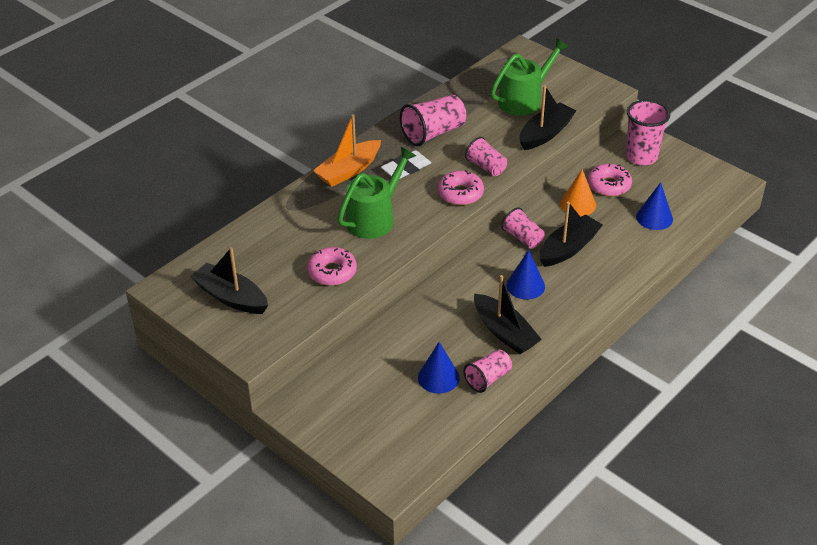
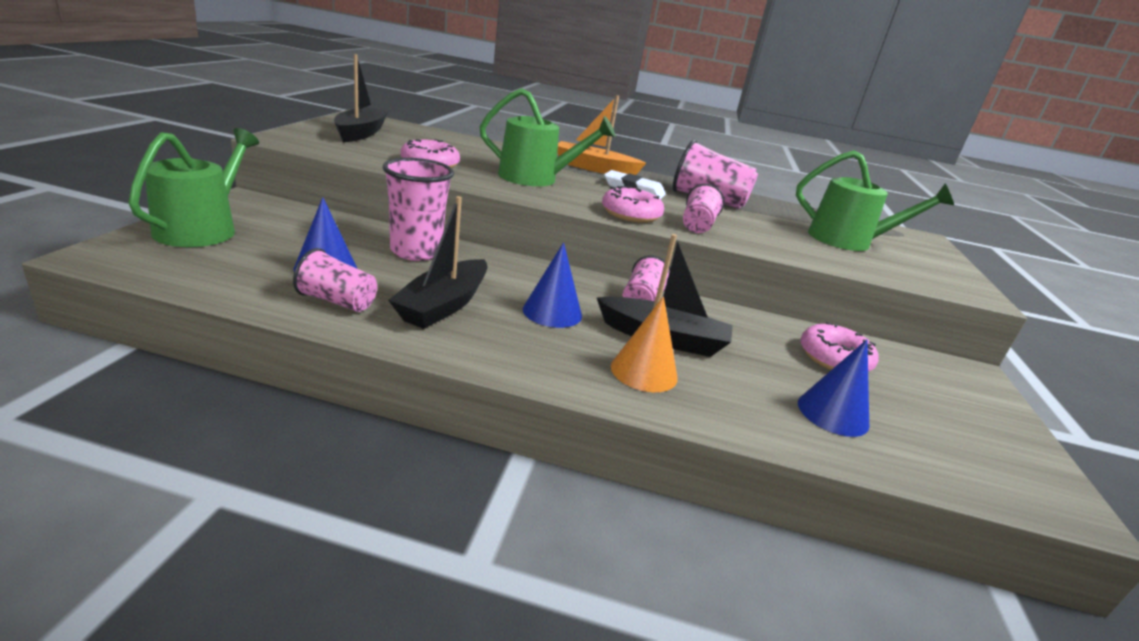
camera: 55 degrees right, 15 degrees down
black boat [519,85,577,150] -> none
orange cone [560,169,596,216] -> orange cone moved to [611,296,678,392]
pink cup [626,100,670,166] -> pink cup moved to [382,158,454,261]
none -> green watering can [128,128,259,247]

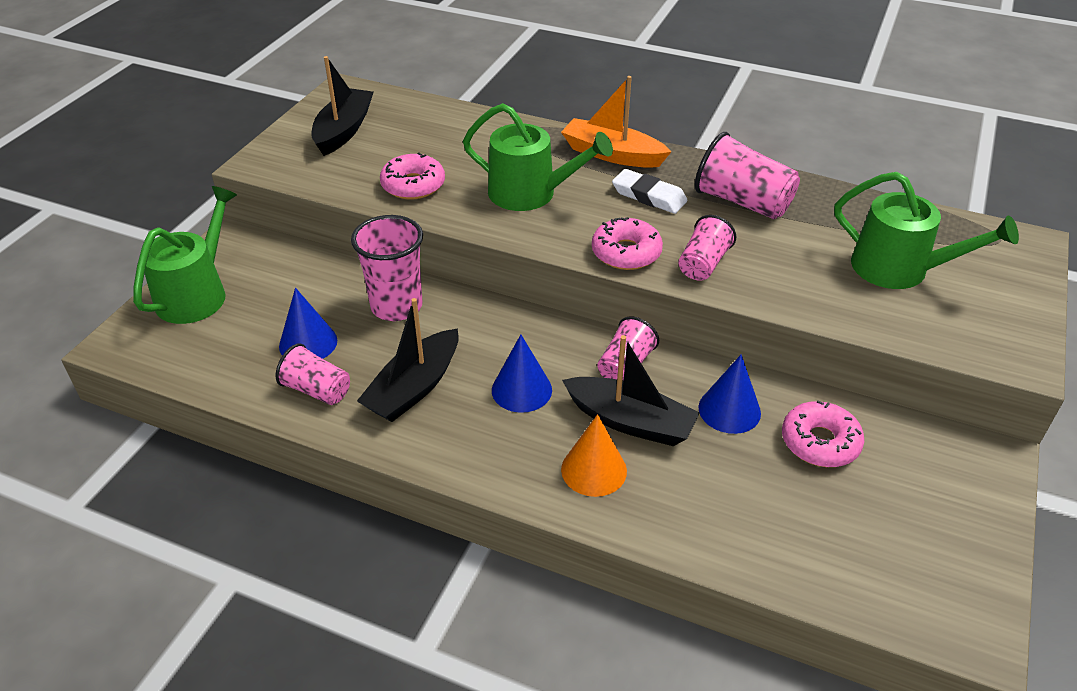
camera: 15 degrees right, 15 degrees up
blue cone [798,340,869,437] -> blue cone moved to [698,354,761,434]

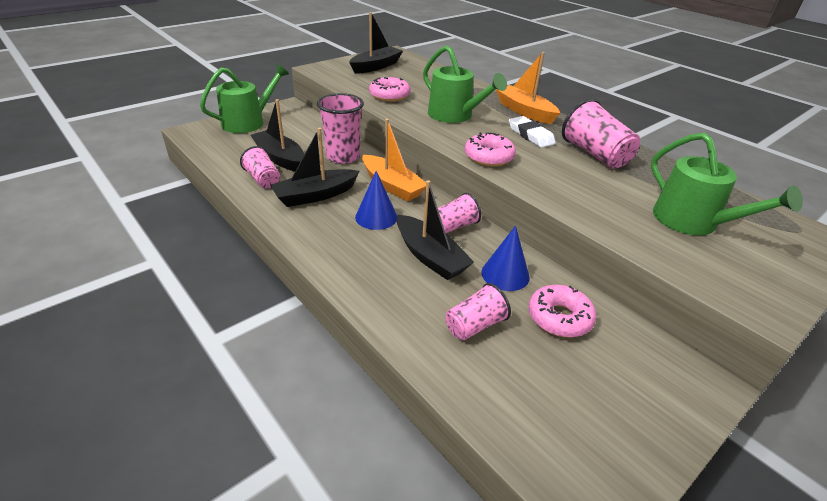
camera: 25 degrees right, 5 degrees down
blue cone [279,288,337,359] -> black boat [250,99,304,172]
orange cone [561,414,627,497] -> none
pink cup [678,215,736,281] -> pink cup moved to [445,283,511,340]
none -> orange boat [362,119,426,201]

